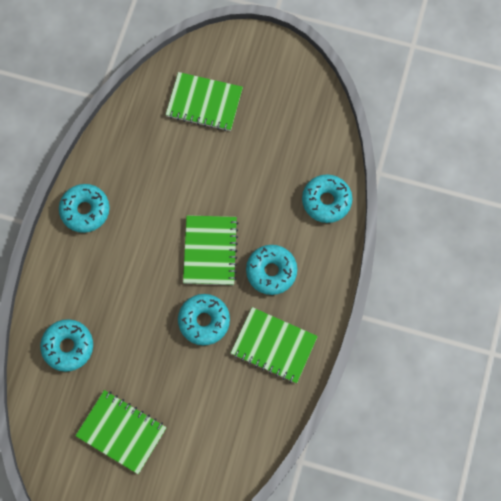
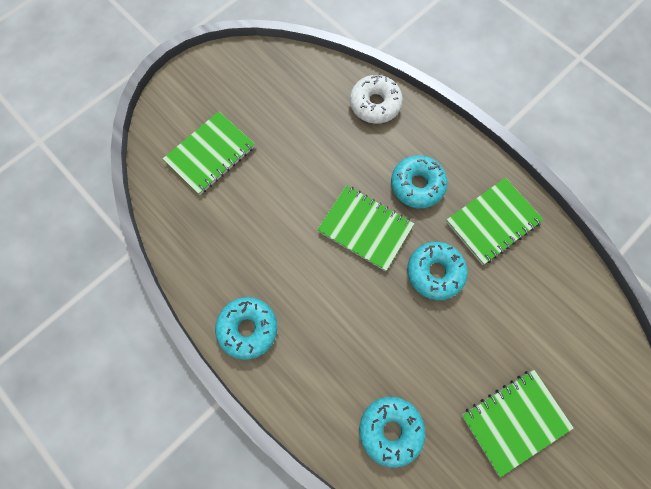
camera: 60 degrees left, 0 degrees up
turquoise donut [302,175,352,223] -> white donut [350,75,403,124]

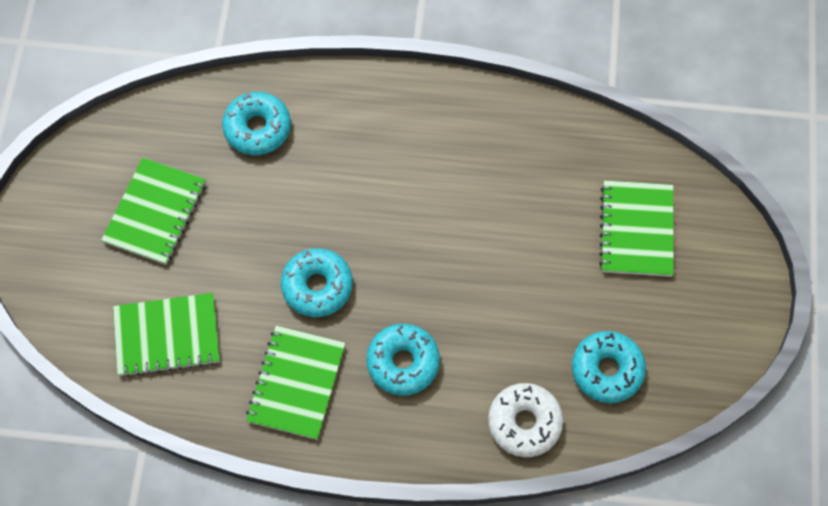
camera: 140 degrees right, 5 degrees down
turquoise donut [215,297,277,360] -> turquoise donut moved to [572,331,646,403]
green notebook [317,185,414,271] -> green notebook moved to [113,293,220,377]

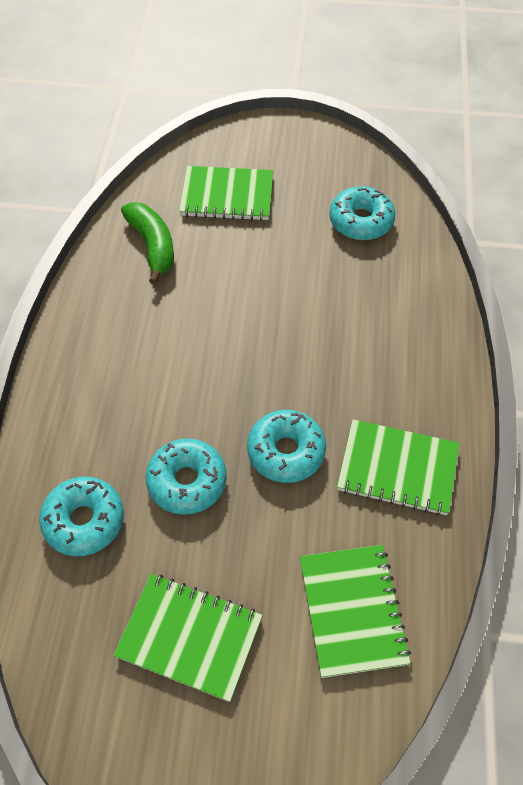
camera: 90 degrees left, 10 degrees down
turquoise donut [366,324,440,396] -> turquoise donut moved to [146,439,227,515]
white donut [488,383,563,457] -> none
none -> green banana [121,202,174,285]

